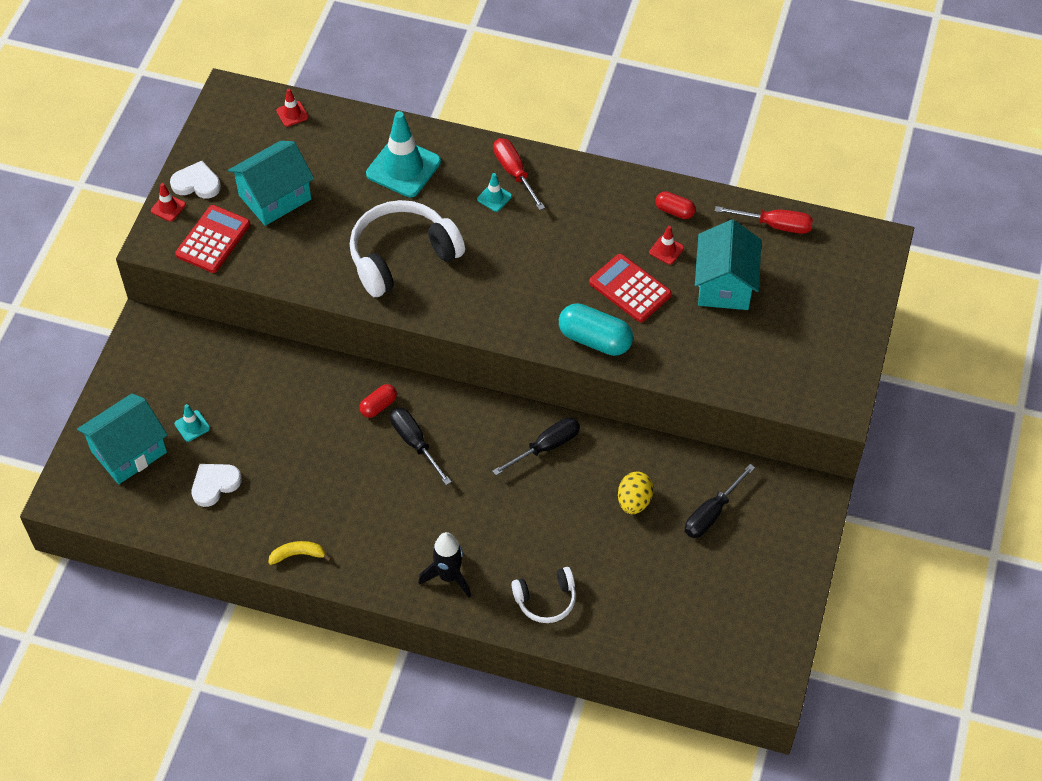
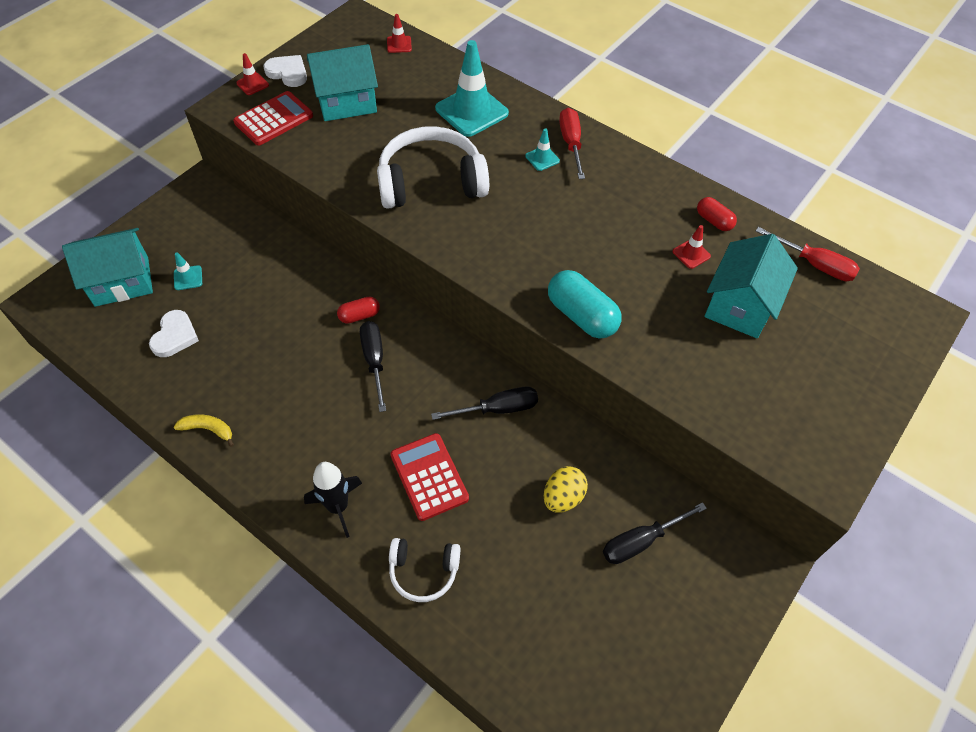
camera: 20 degrees right, 0 degrees up
white heart [192,464,242,507] -> white heart turned 120 degrees clockwise [149,310,199,357]
red calculator [589,254,672,322] -> red calculator moved to [391,433,469,521]

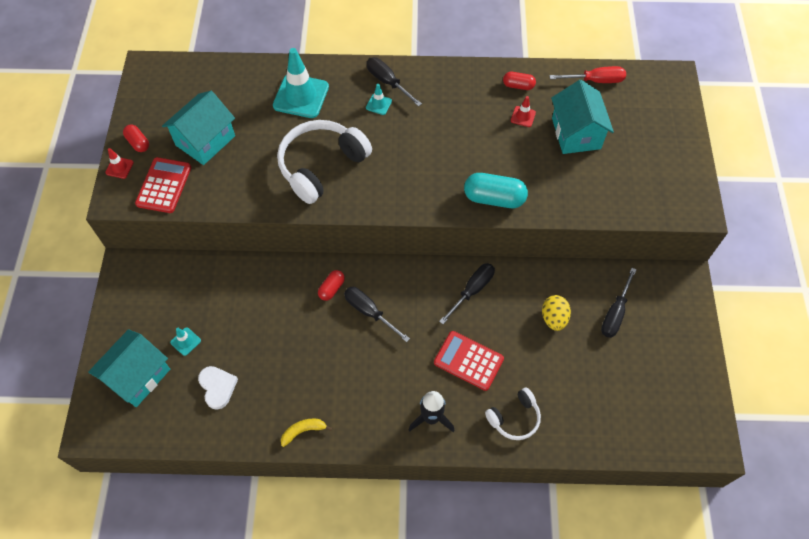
camera: 35 degrees left, 5 degrees up
white heart [263,55,307,87] -> red capsule [123,124,149,152]
red traffic cone [387,14,412,53] -> none
red screwdriver [559,108,585,179] -> black screwdriver [366,57,422,107]

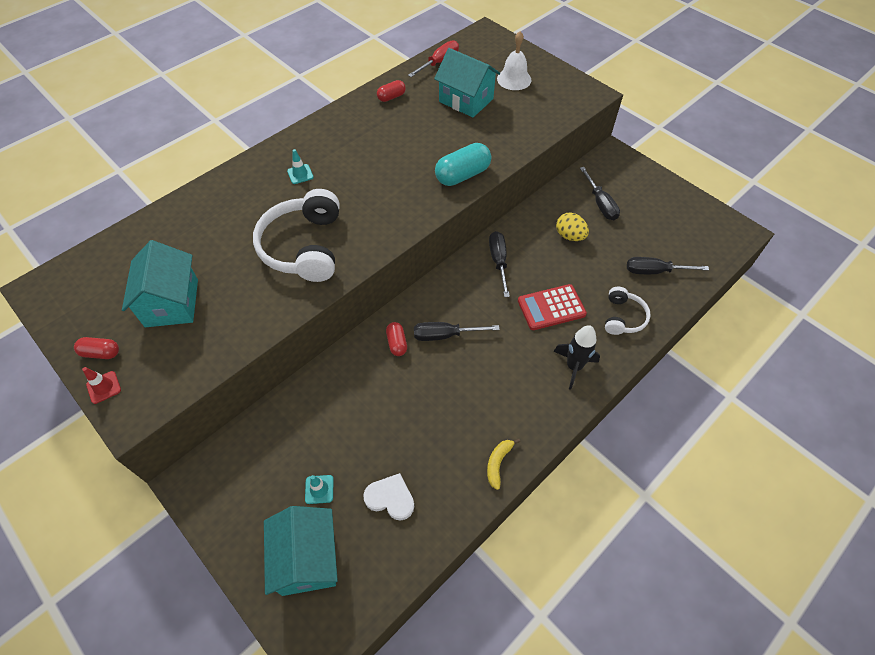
camera: 45 degrees left, 5 degrees down
red calculator [135,157,191,213] -> none
turquoise traffic cone [273,48,329,118] -> none
black screwdriver [366,57,422,107] -> black screwdriver moved to [627,257,709,274]
red traffic cone [511,96,536,127] -> none
none -> white bell [497,31,531,90]

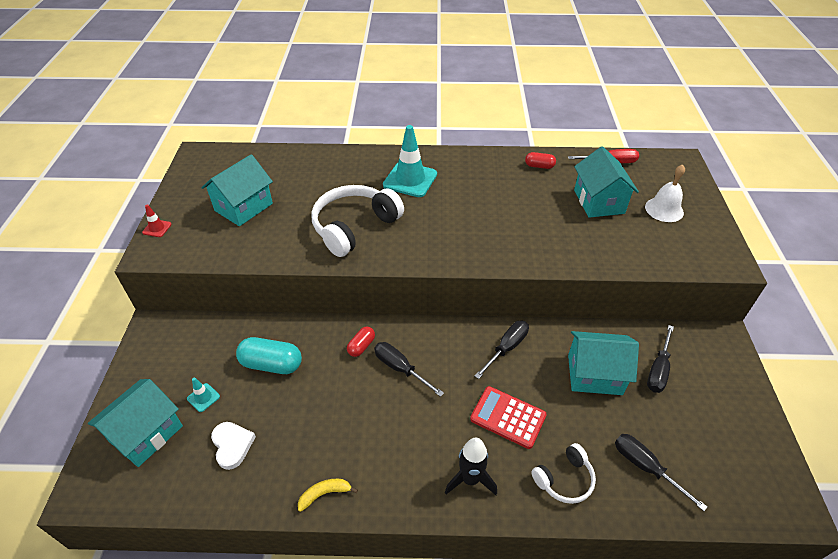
camera: 45 degrees right, 10 degrees down
red capsule [74,337,119,359] -> none
turquoise traffic cone [287,149,314,184] -> turquoise traffic cone [383,125,437,197], size x2.21
turquoise capsule [435,143,491,186] -> turquoise capsule moved to [236,337,302,374]
yellow egg [556,213,589,241] -> turquoise house [568,331,639,395]

